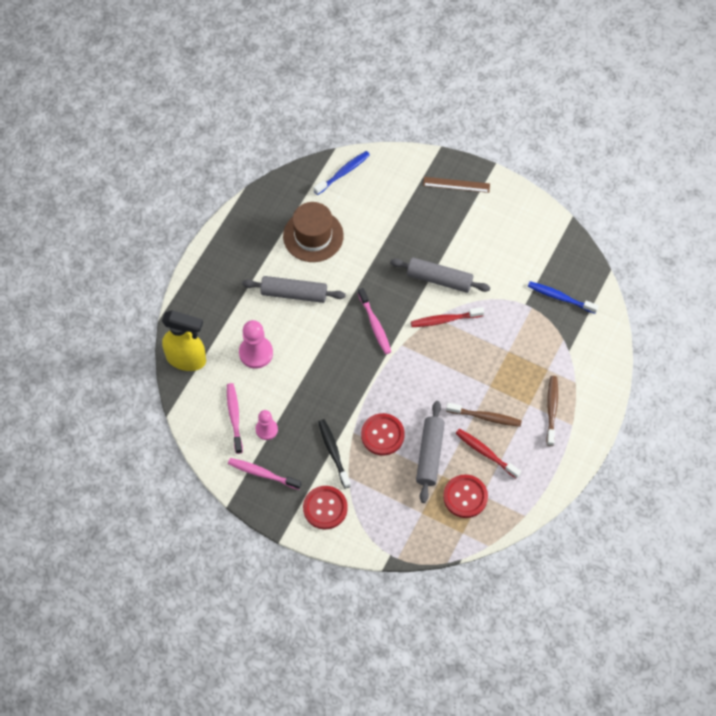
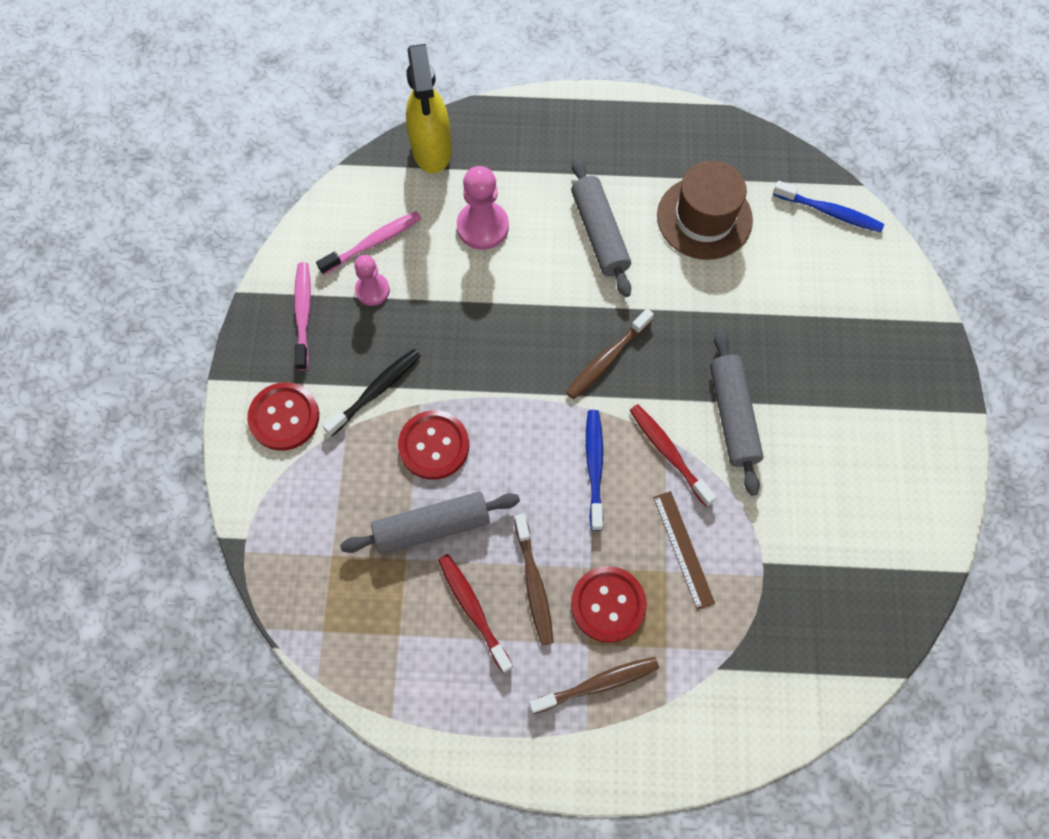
camera: 65 degrees right, 5 degrees up
pink toothbrush [358,288,391,354] -> brown toothbrush [566,308,654,399]
brown ruler [423,177,490,193] -> brown ruler moved to [653,491,715,610]
red button [443,474,488,518] -> red button moved to [571,566,647,643]
red toothbrush [455,429,521,479] -> red toothbrush turned 45 degrees counterclockwise [438,554,513,673]
blue toothbrush [528,281,599,314] -> blue toothbrush moved to [586,410,603,531]

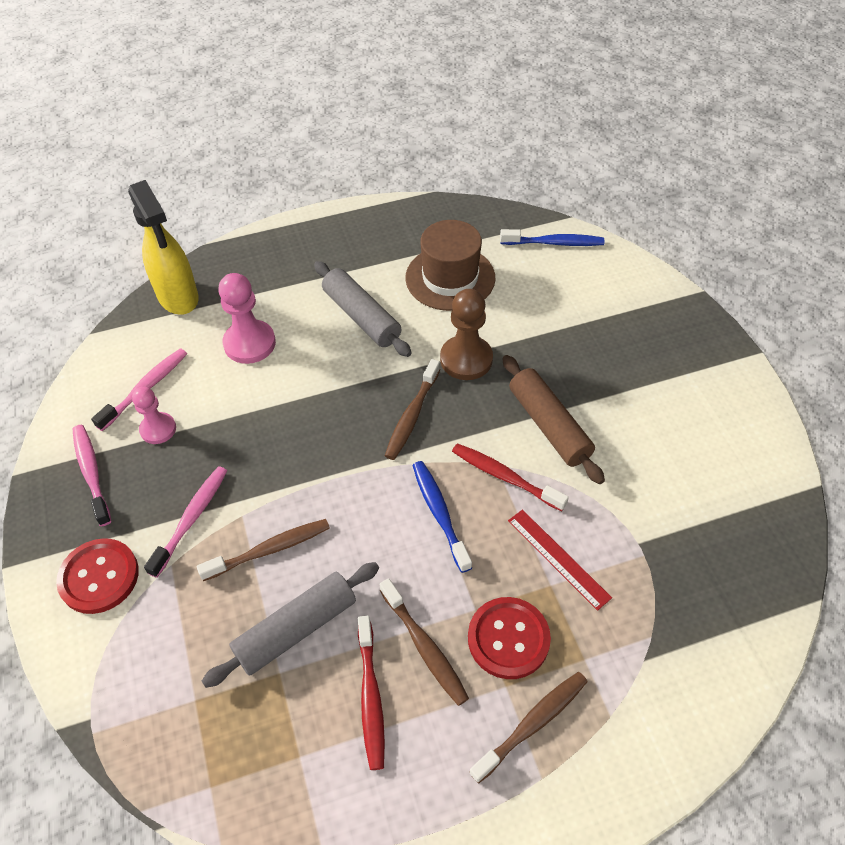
camera: 20 degrees left, 15 degrees down
black toothbrush [322,349,420,436] -> pink toothbrush [144,466,227,578]
red button [398,410,469,480] -> brown toothbrush [197,519,330,581]
red toothbrush [438,554,513,673] -> red toothbrush turned 135 degrees counterclockwise [358,616,385,770]
brown ruler [653,491,715,610] -> red ruler [508,510,612,611]
grey rolling pin [710,330,764,496] -> brown rolling pin [503,355,605,484]
none -> brown pawn [440,289,493,380]

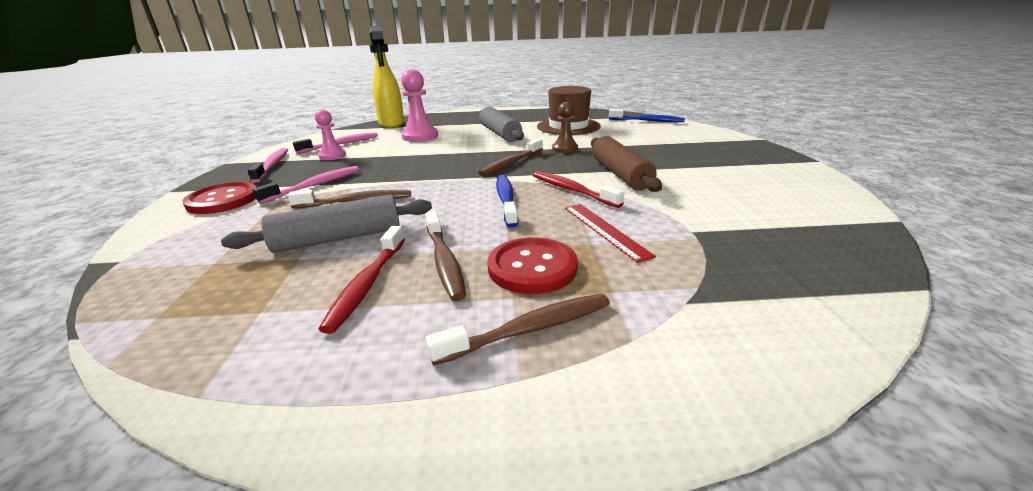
camera: 15 degrees right, 25 degrees down
brown pawn [440,289,493,380] -> brown pawn [552,102,578,153], size x0.64

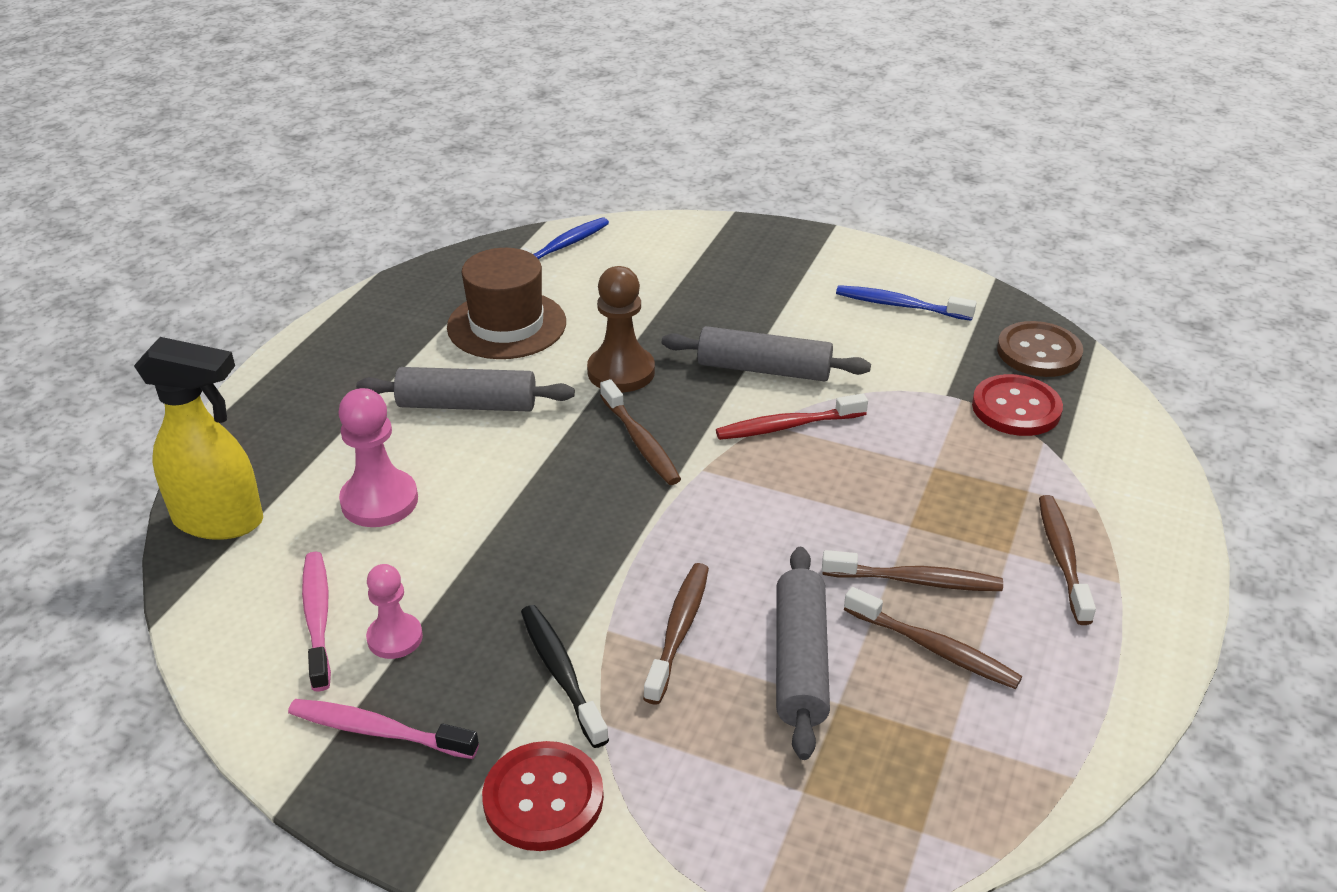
camera: 65 degrees left, 10 degrees up
pink toothbrush [253,166,360,204] -> black toothbrush [521,605,609,748]
red toothbrush [319,226,405,334] -> brown toothbrush [844,587,1022,689]
red button [487,237,578,294] -> red button moved to [972,374,1063,436]
blue toothbrush [496,175,518,228] -> blue toothbrush moved to [836,285,977,321]
brown pawn [552,102,578,153] -> brown pawn [587,266,655,392], size x1.56
red ruler [565,204,656,263] -> none
brown rolling pin [591,136,662,192] -> grey rolling pin [662,326,871,382]
none -> brown button [997,321,1083,377]

